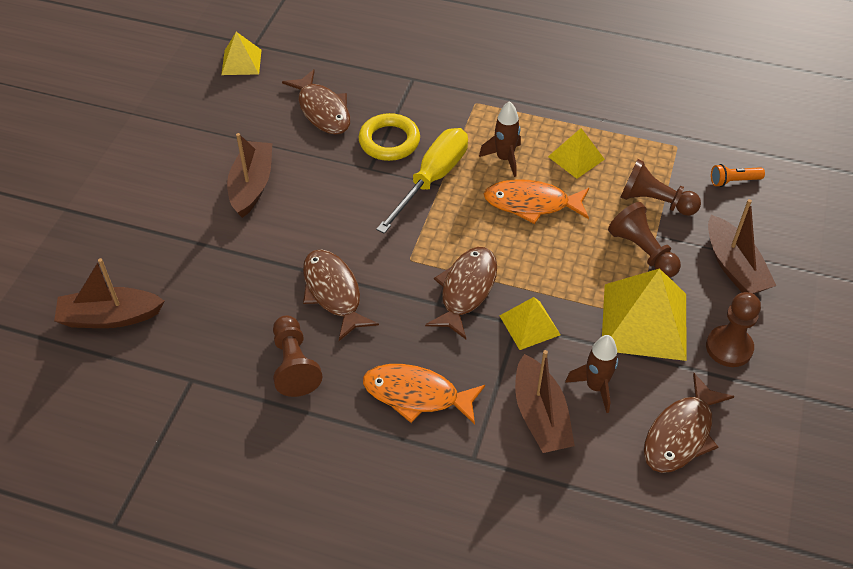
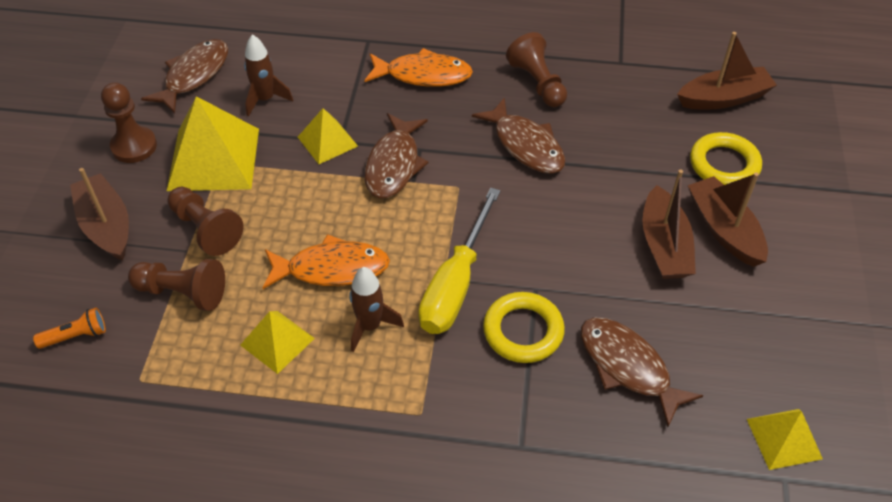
camera: 170 degrees right, 0 degrees up
brown boat [515,350,575,453] -> brown boat moved to [688,172,768,267]
none -> yellow ring [690,132,762,185]

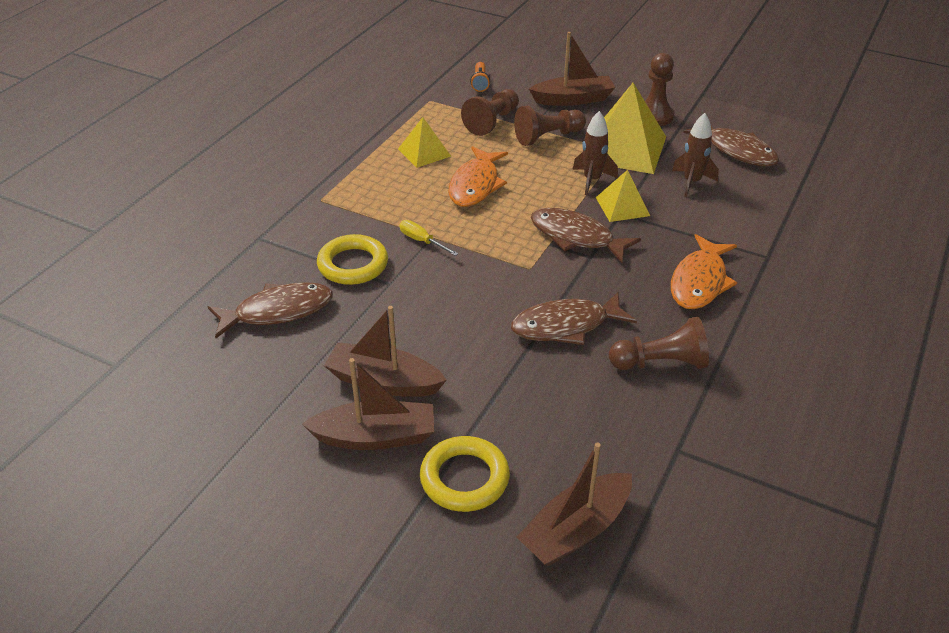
camera: 110 degrees right, 10 degrees down
brown rocket [349,267,404,352] -> brown rocket moved to [573,111,618,195]
yellow screwdriver [418,188,501,334] -> yellow screwdriver [399,220,459,256], size x0.45
brown boat [677,32,777,109] -> brown boat turned 45 degrees clockwise [516,442,632,566]
yellow pyramid [747,409,823,470] -> none

